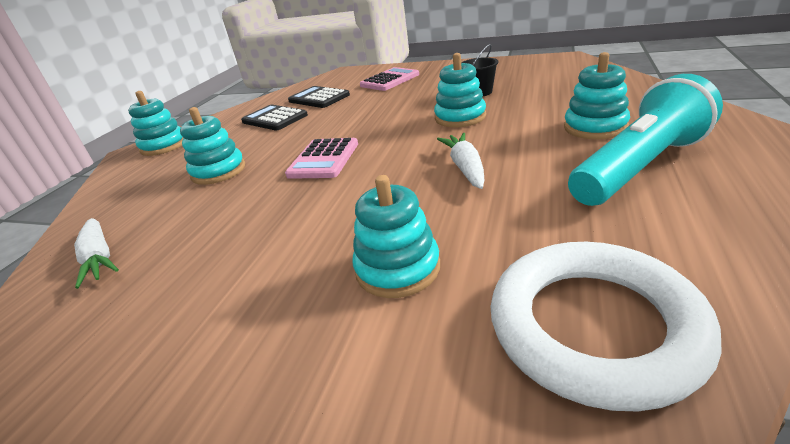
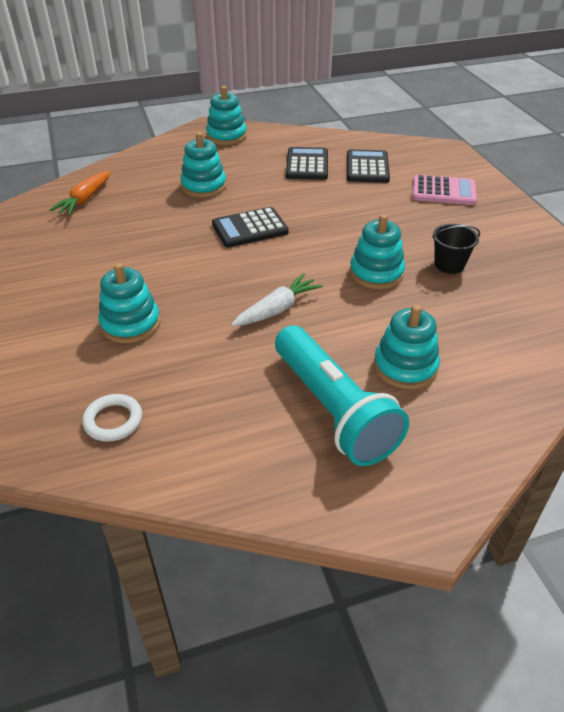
camera: 50 degrees right, 10 degrees up
white carrot [74,218,119,289] -> orange carrot [49,171,110,216]
pink calculator [285,138,358,179] -> black calculator [212,207,289,247]
white ring [490,242,722,411] -> white ring [82,394,142,442], size x0.46
turquoise flashlight [568,74,723,206] -> turquoise flashlight turned 45 degrees clockwise [275,325,409,466]

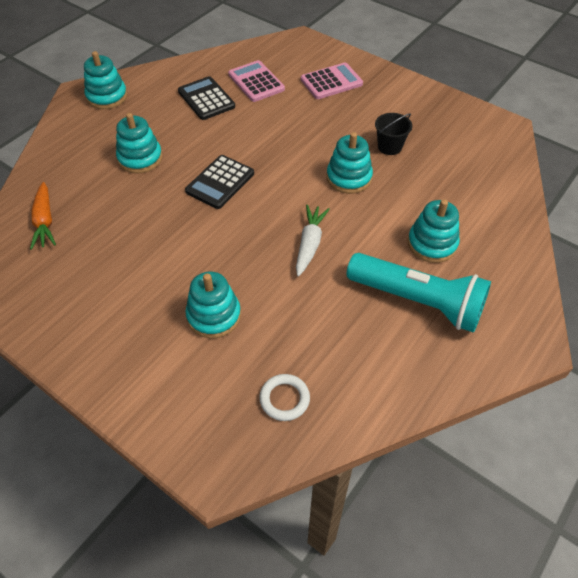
camera: 35 degrees left, 10 degrees up
black calculator [347,149,390,183] -> pink calculator [228,60,285,102]

